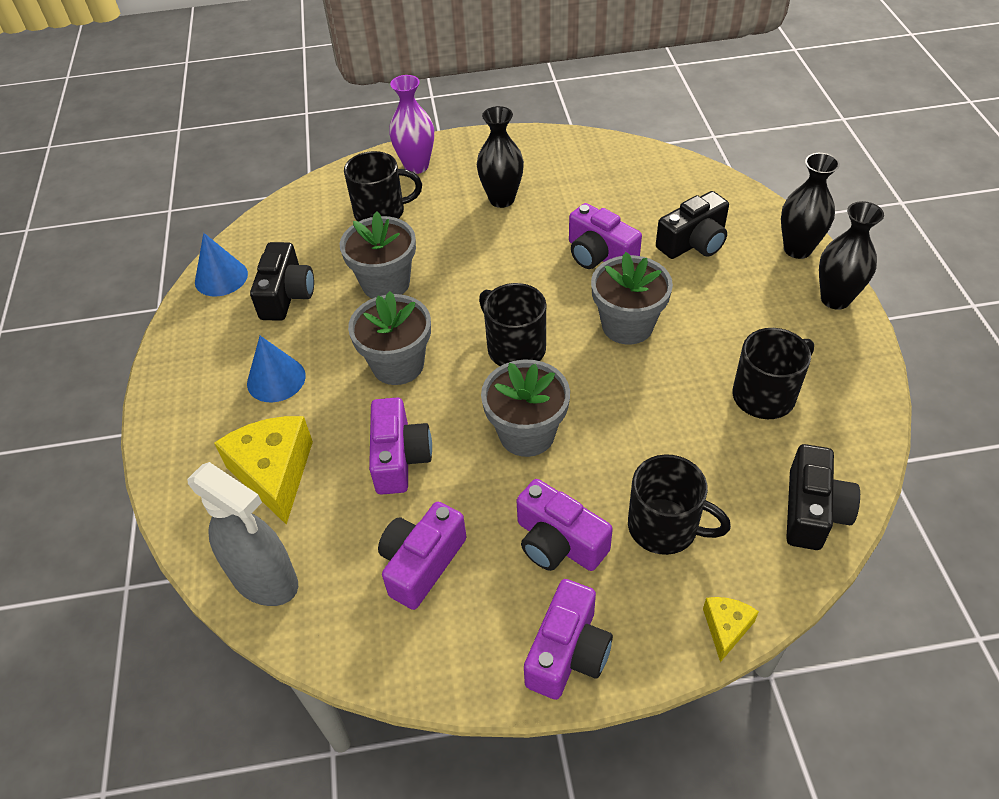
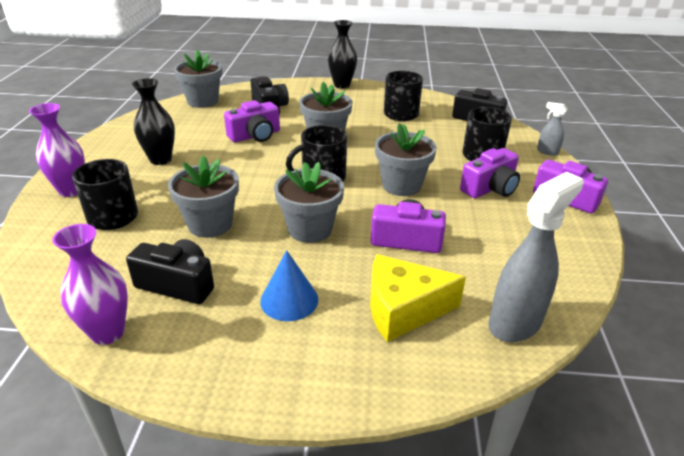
camera: 80 degrees left, 15 degrees down
blue cone [195,233,248,297] -> purple vase [52,224,128,345]
purple camera [378,502,466,610] -> none
yellow cheese [703,597,759,662] -> grey spray bottle [537,102,568,156]
black vase [781,153,840,259] -> none
none -> grey flower pot [174,50,222,108]

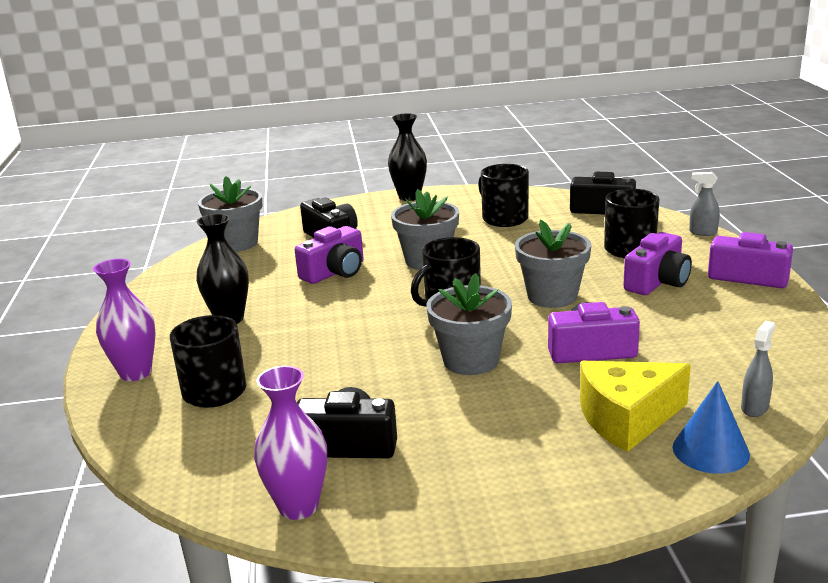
camera: 10 degrees left, 10 degrees down
grey flower pot [168,155,239,238] -> none
blue cone [260,250,318,321] -> blue cone moved to [673,381,750,474]
grey spray bottle [489,172,584,342] -> grey spray bottle [741,321,776,417], size x0.49

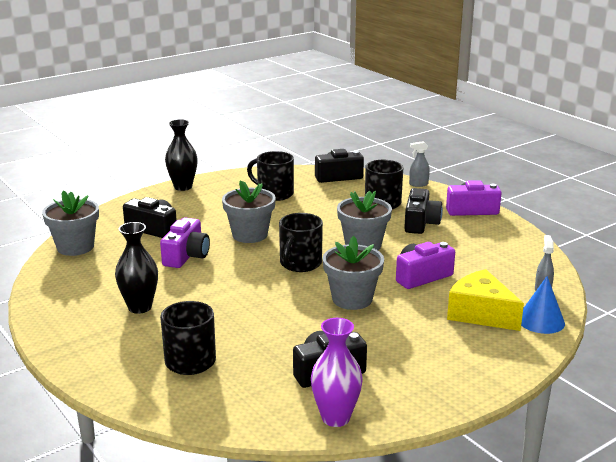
camera: 30 degrees left, 0 degrees up
purple vase [93,259,156,381] -> none
yellow cheese [580,361,691,452] -> yellow cheese turned 90 degrees clockwise [447,269,524,331]
purple camera [623,232,692,295] -> black camera [404,188,443,234]

